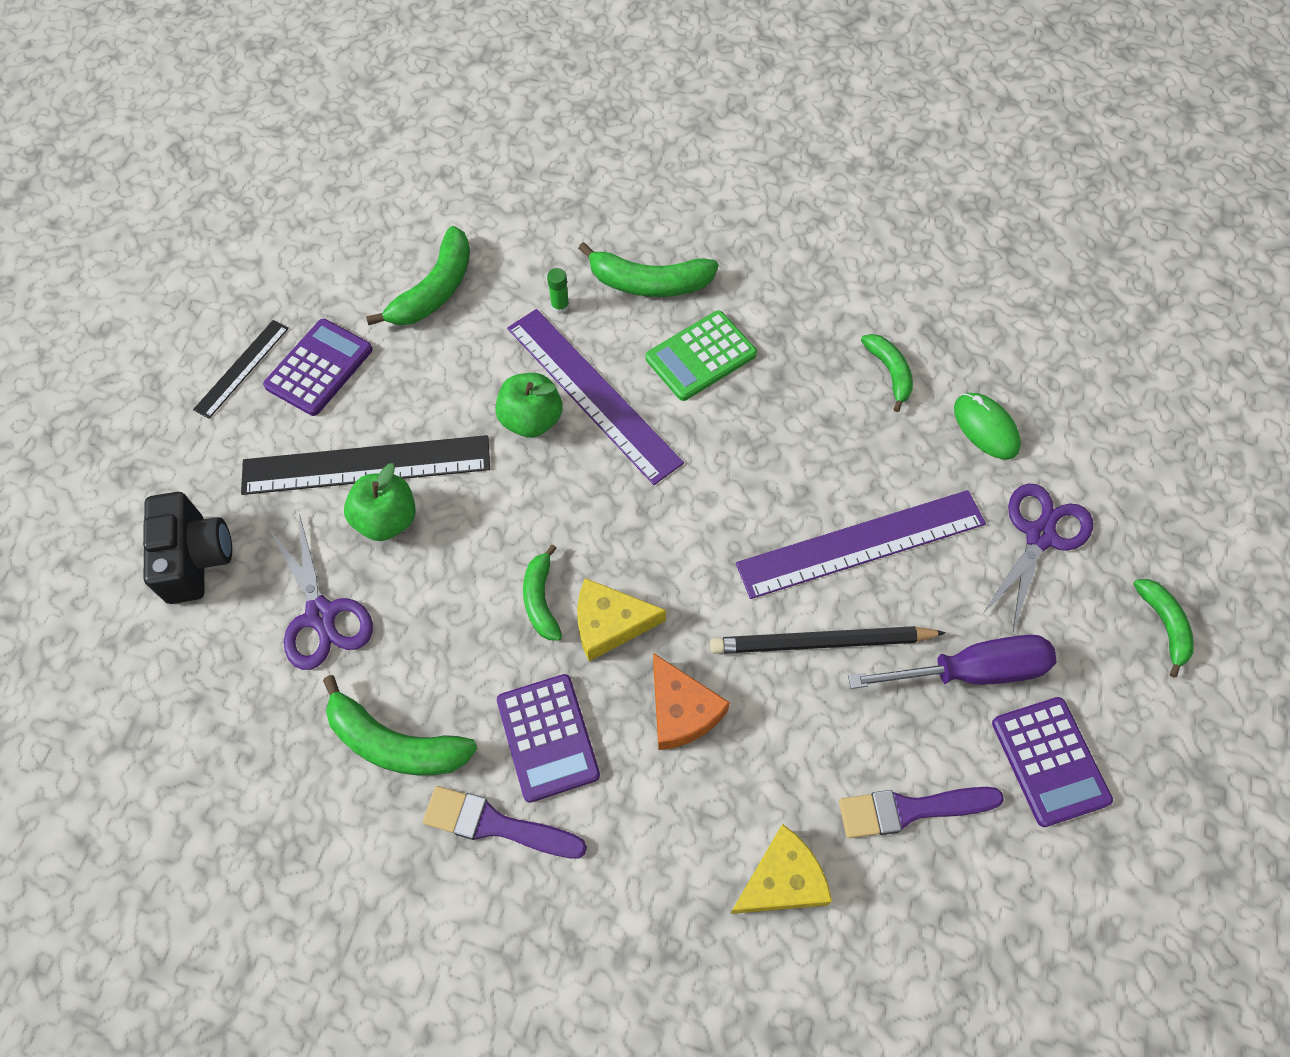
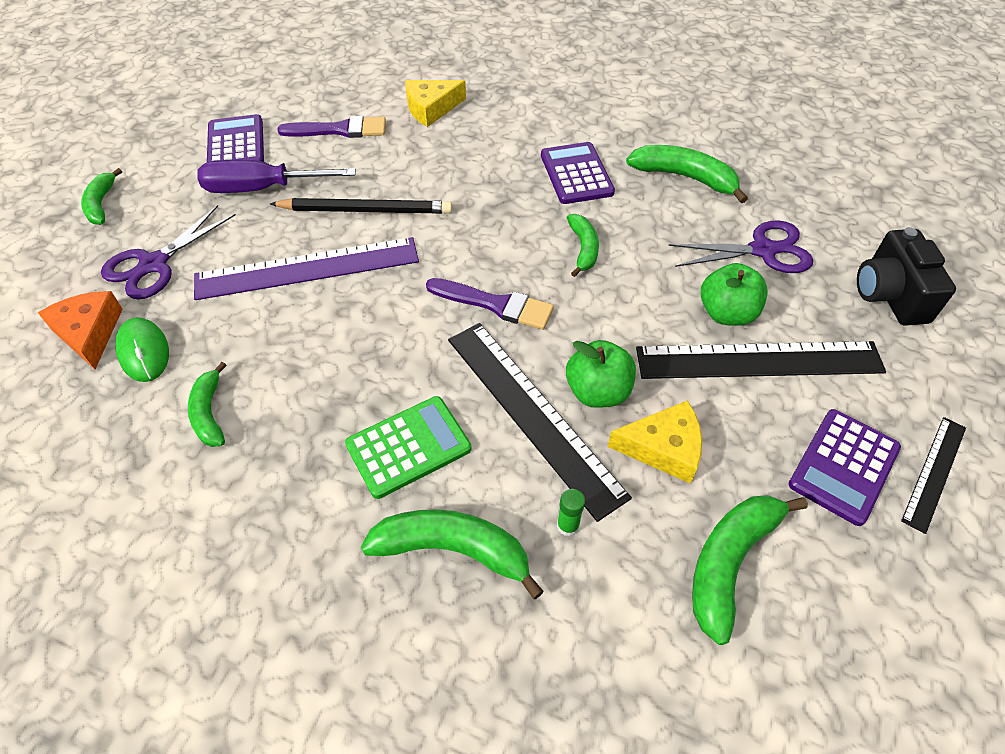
camera: 175 degrees left, 10 degrees down
purple scissors [269,514,373,670] -> purple scissors turned 105 degrees clockwise [668,220,813,273]
purple brush [423,786,587,859] -> purple brush moved to [426,278,554,330]
purple ruler [507,309,684,485] -> black ruler [448,323,632,522]
yellow cheese [577,578,666,662] -> yellow cheese moved to [608,400,702,484]
orange cheese [653,653,730,750] -> orange cheese moved to [38,291,123,369]

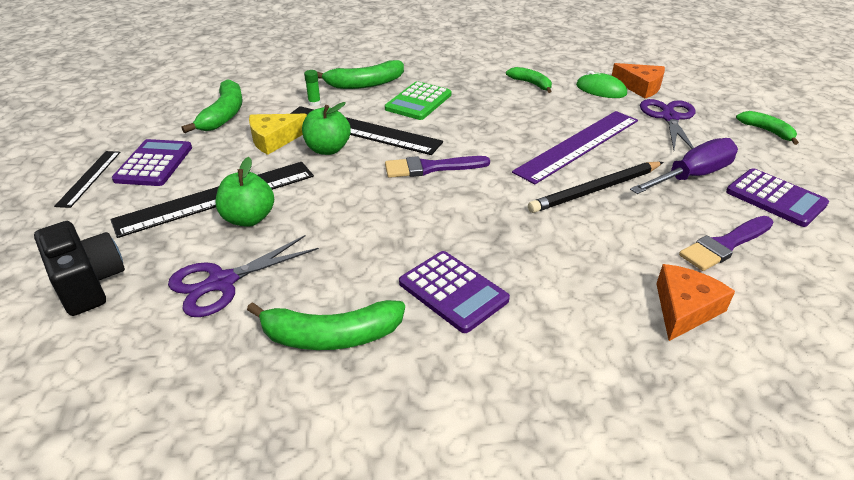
camera: 150 degrees right, 15 degrees down
yellow cheese [405,80,466,127] -> orange cheese [656,264,735,341]
green banana [566,214,599,277] -> none

